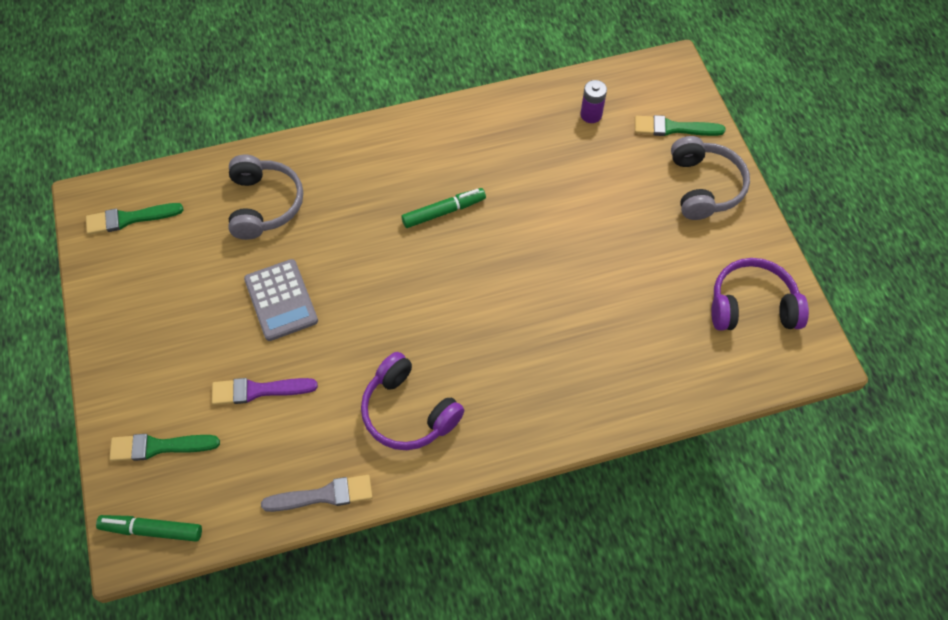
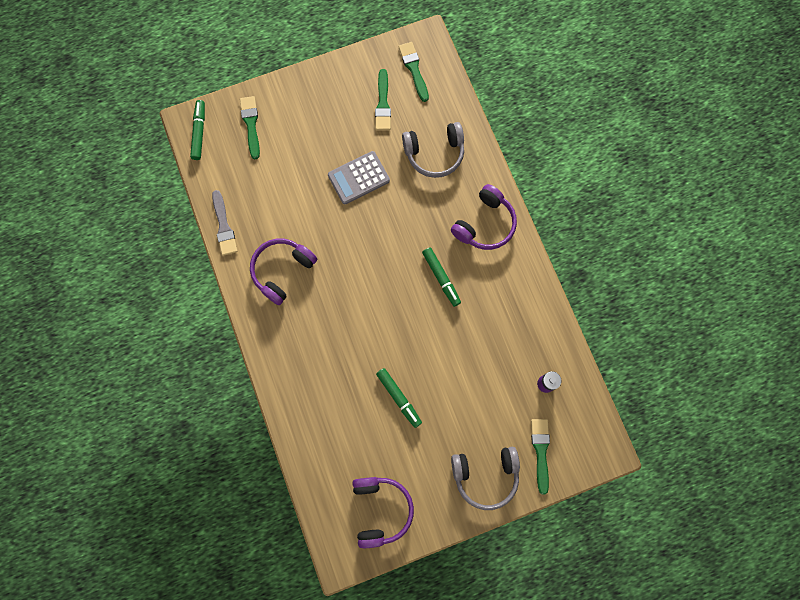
camera: 85 degrees right, 15 degrees up
purple brush [212,378,318,405] -> none
none -> green brush [375,69,391,130]
none -> green marker [376,368,422,428]
none -> purple headphones [451,184,517,250]

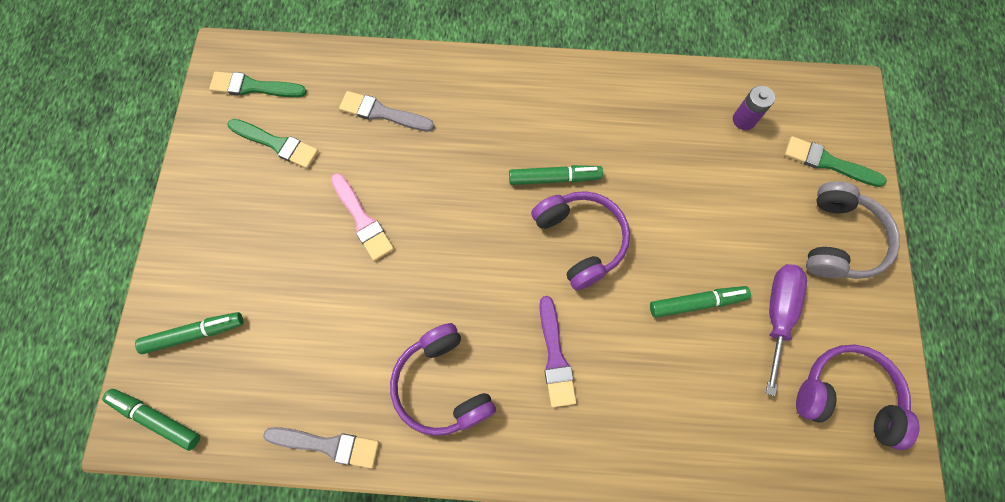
camera: 65 degrees left, 5 degrees down
green brush [240,96,260,159] -> green marker [135,312,243,354]
grey calculator [328,151,390,204] -> pink brush [331,173,394,261]
grey headphones [402,122,464,178] -> grey brush [339,91,434,132]
purple headphones [451,184,517,250] -> purple headphones moved to [531,191,630,290]
none -> purple brush [539,296,577,408]
none -> purple screwdriver [766,264,807,396]

